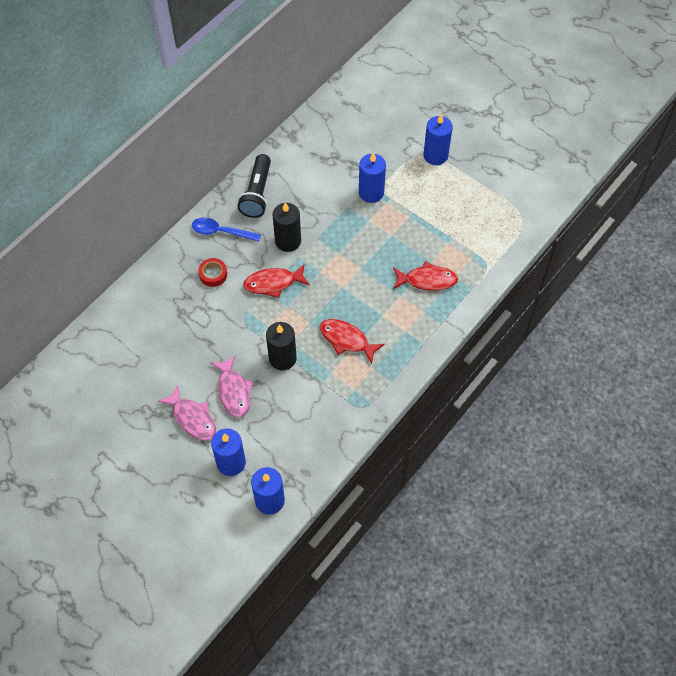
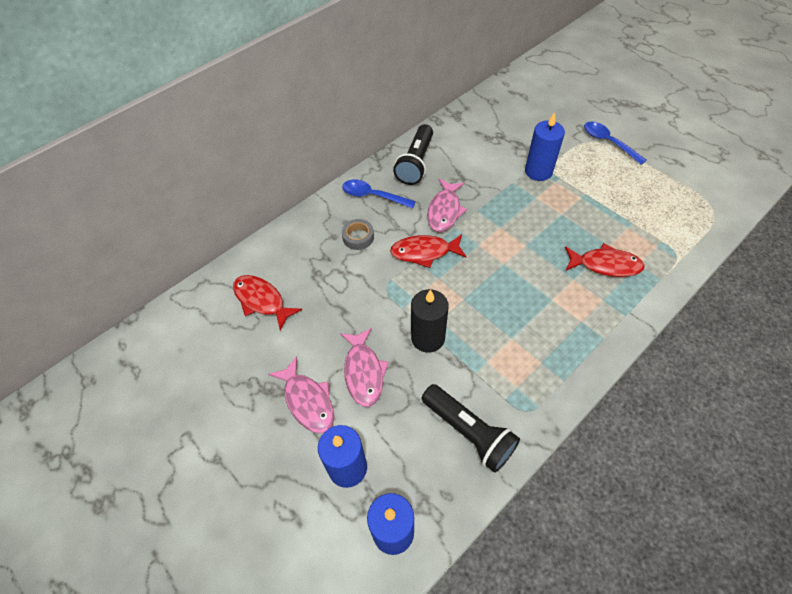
camera: 10 degrees right, 5 degrees down
red tape [198,258,227,287] -> grey tape [342,219,374,250]
black candle [272,203,301,252] -> pink fish [427,179,467,232]
red fish [320,319,385,364] -> red fish moved to [233,275,302,331]
blue candle [423,114,453,165] -> blue spoon [584,122,647,165]
none -> black flashlight [422,384,520,473]

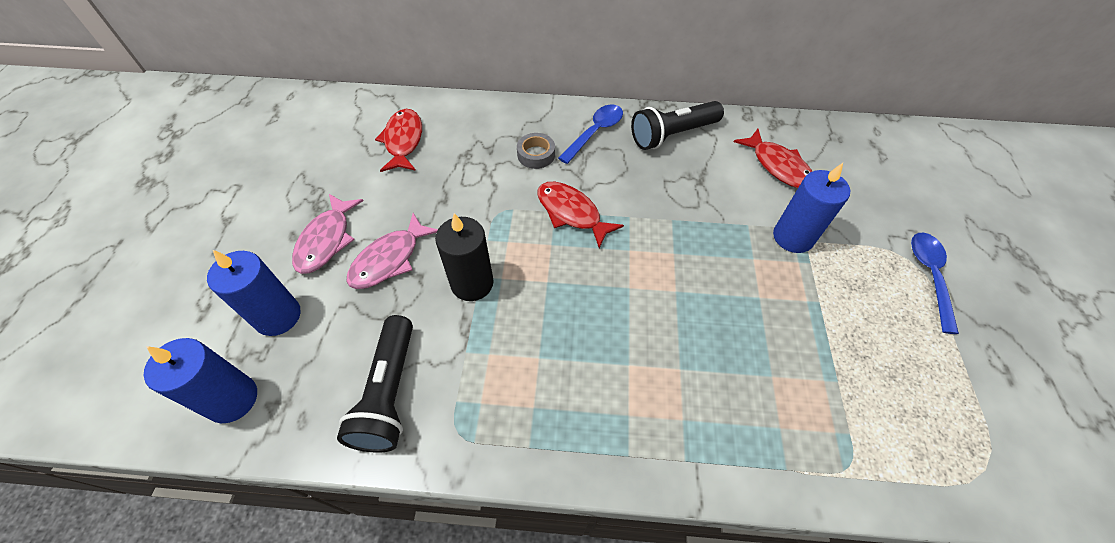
camera: 45 degrees right, 0 degrees up
blue spoon [342,180,416,208] -> blue spoon turned 60 degrees clockwise [558,104,623,164]
pink fish [427,179,467,232] -> none
red fish [565,243,645,277] -> red fish moved to [734,129,812,188]

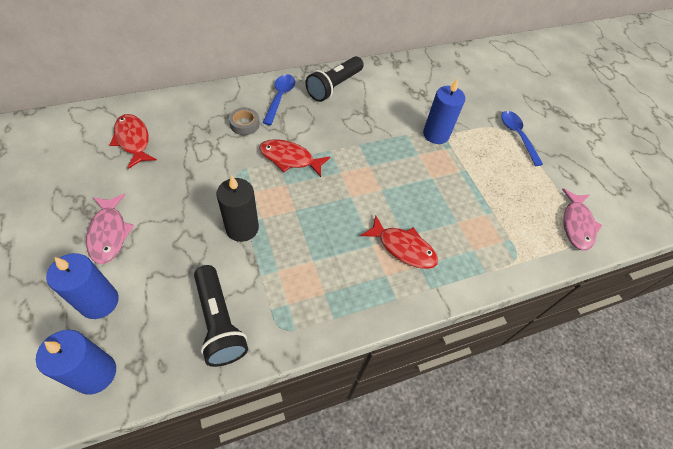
camera: 30 degrees left, 0 degrees up
pink fish [346,213,438,289] -> pink fish moved to [562,189,602,250]
red fish [734,129,812,188] -> red fish moved to [360,215,438,269]

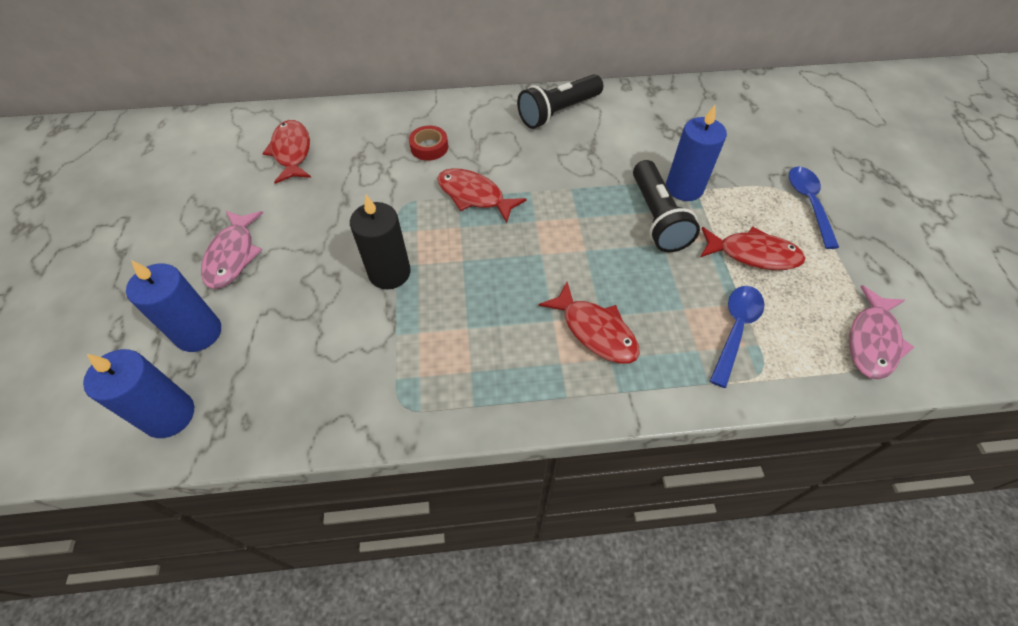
camera: 20 degrees right, 0 degrees up
black flashlight [194,265,248,367] -> black flashlight moved to [633,160,700,252]
grey tape [229,108,260,135] -> red tape [409,126,448,161]
blue spoon [263,74,296,125] -> blue spoon moved to [710,286,764,388]
none -> red fish [700,226,805,270]

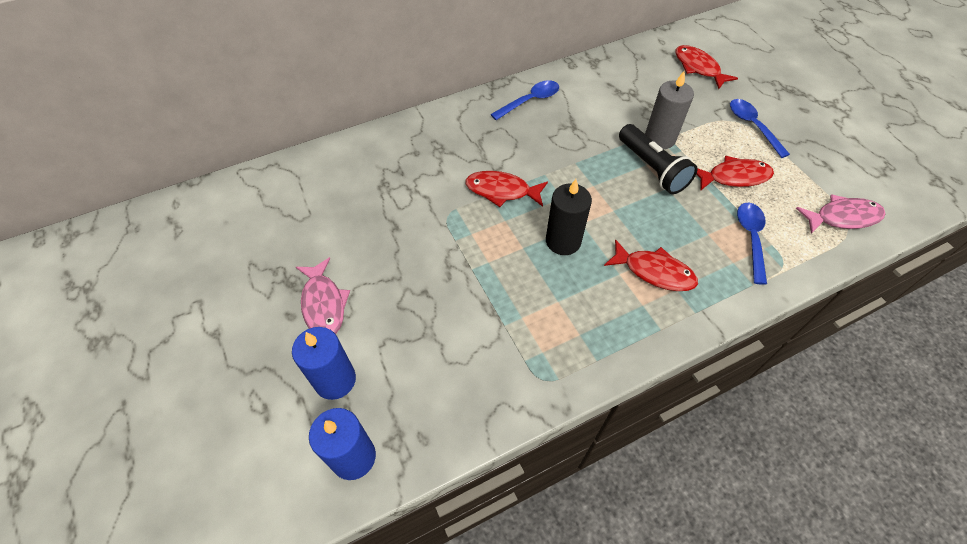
camera: 20 degrees left, 0 degrees up
red fish [262,120,311,184] -> red fish moved to [675,45,738,89]
black candle [350,195,411,289] -> black candle moved to [546,179,592,255]
red tape [409,126,448,161] -> none
black flashlight [517,74,603,129] -> blue spoon [490,80,559,120]
blue candle [666,105,727,201] -> grey candle [645,71,694,149]
pink fish [849,285,914,380] -> pink fish turned 105 degrees counterclockwise [796,194,886,234]

